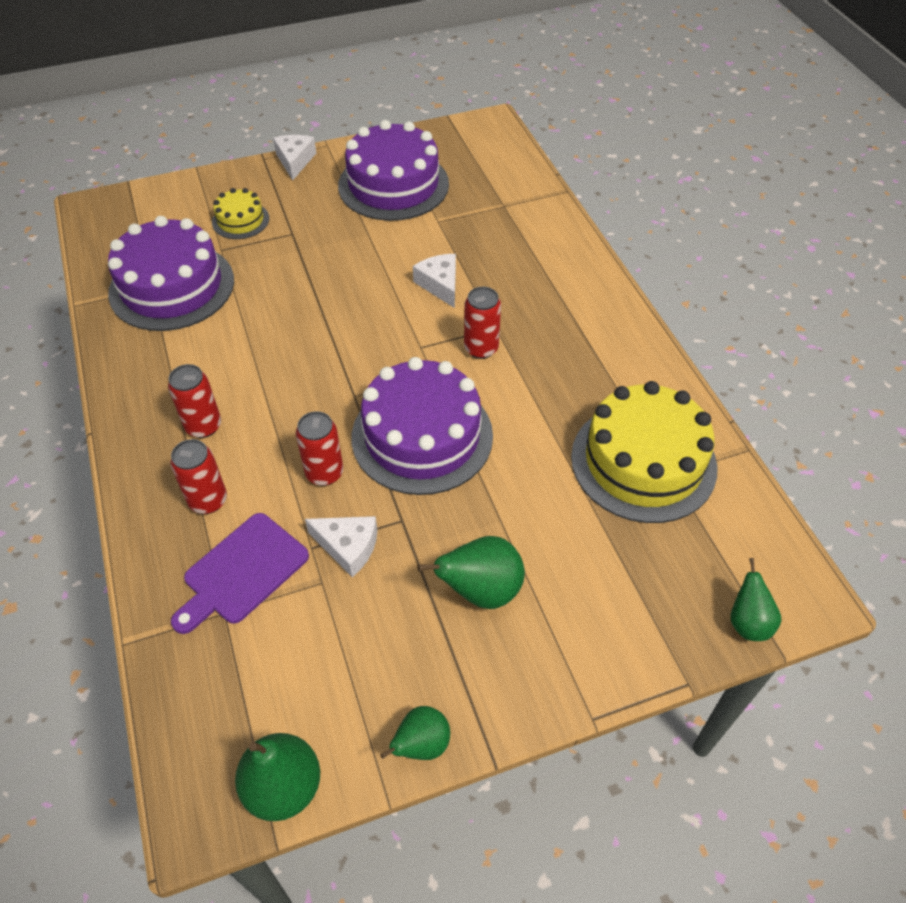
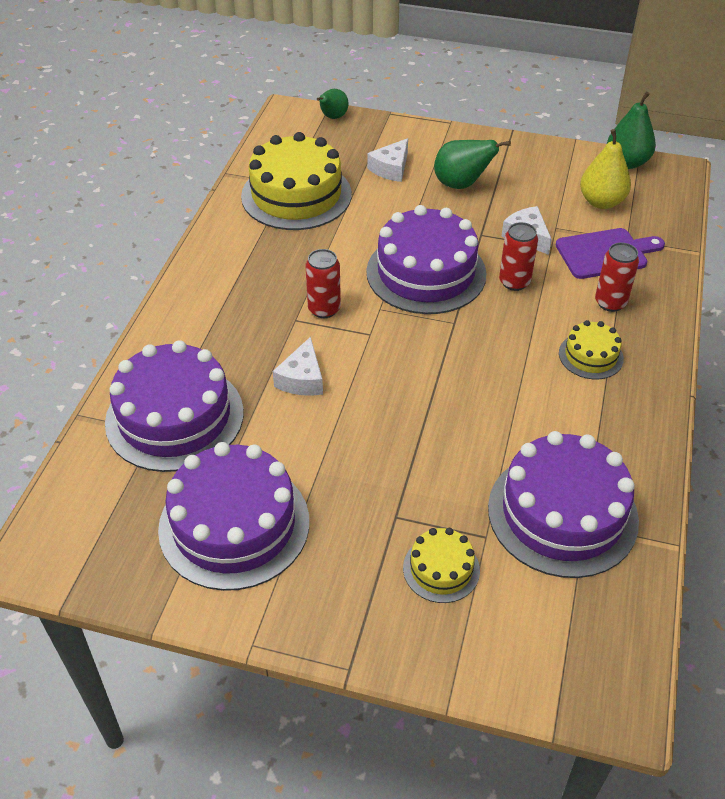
camera: 145 degrees left, 5 degrees down
red can [168,364,221,438] -> yellow cake [559,320,624,379]
white cheese [273,135,316,180] -> white cheese moved to [367,138,408,182]
green pear [380,706,450,760] -> none
none -> purple cake [105,340,244,472]
none -> yellow pear [580,129,631,209]

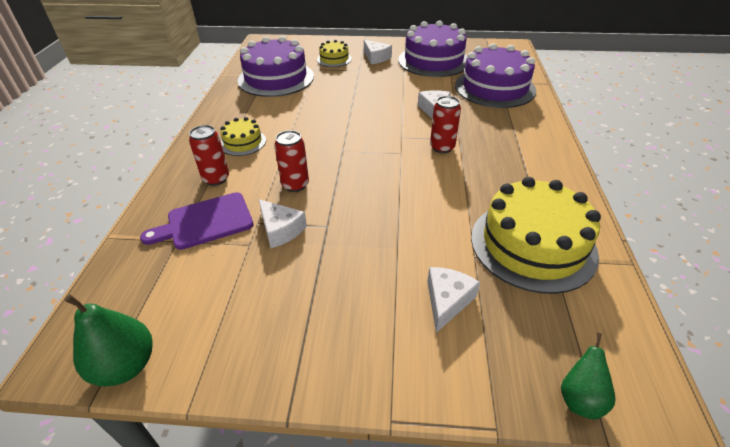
camera: 170 degrees right, 5 degrees down
purple cake [366,205,486,314] -> none
green pear [434,140,511,189] -> none
yellow pear [580,129,631,209] -> none
none -> white cheese [364,40,392,64]

